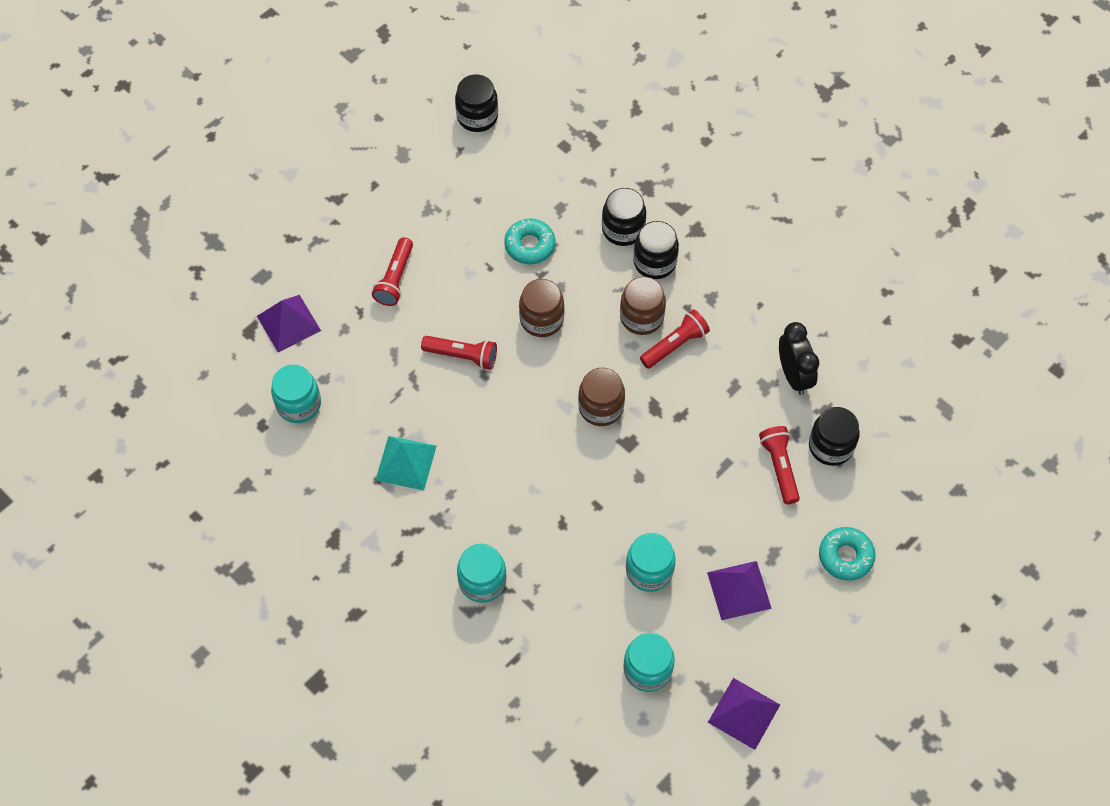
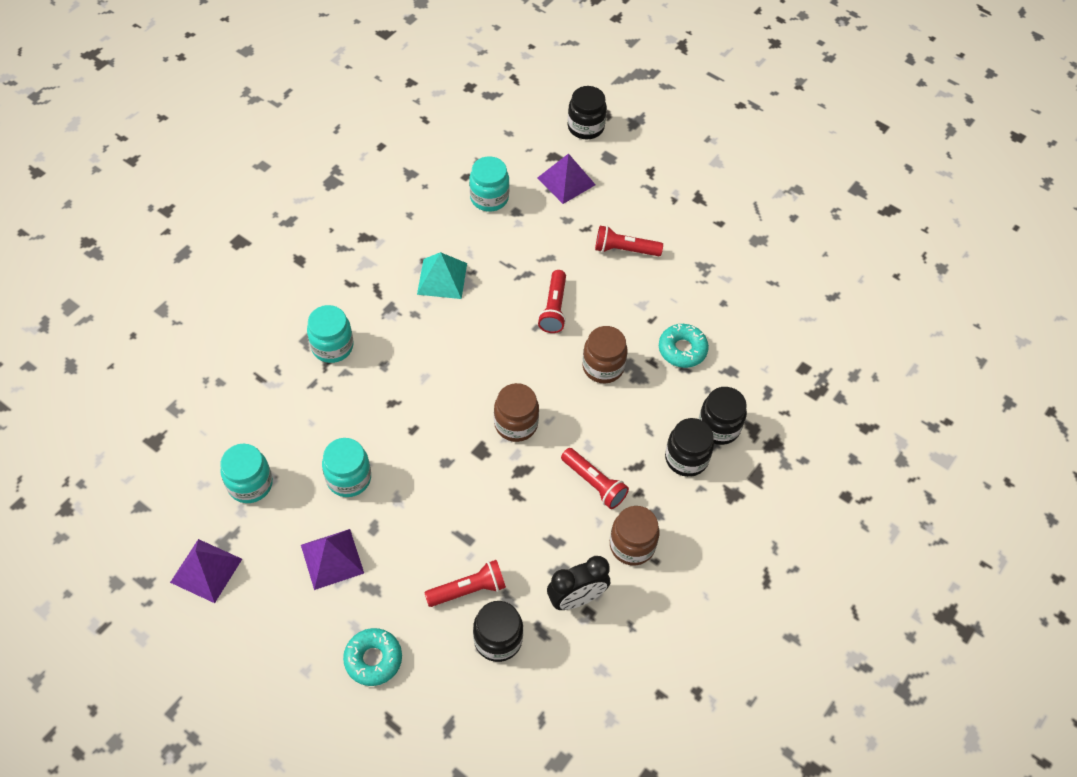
camera: 80 degrees right, 5 degrees down
black jar [455,75,498,132] -> black jar moved to [568,86,607,140]
brown jar [620,277,666,335] -> brown jar moved to [610,506,660,566]

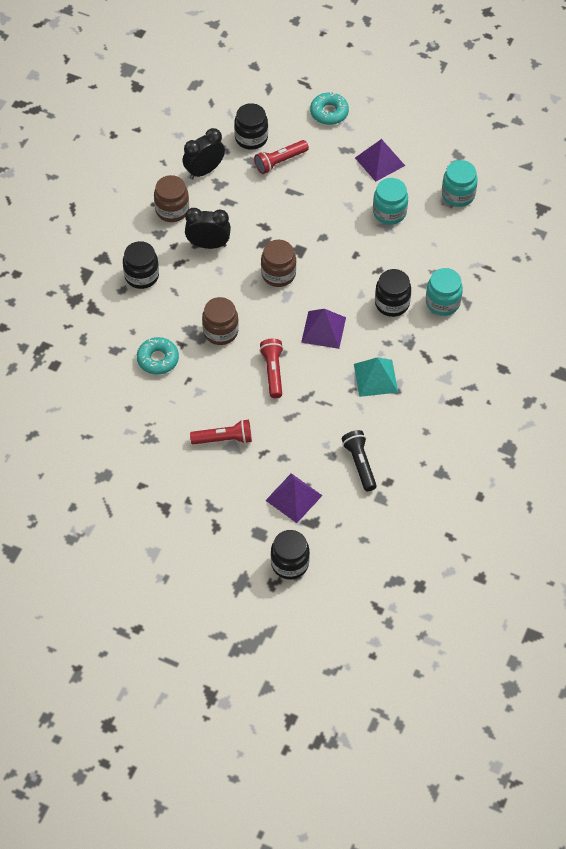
camera: 170 degrees right, 0 degrees up
purple pyramid [170,539,242,603] -> purple pyramid moved to [301,309,346,349]
turquoise jar [469,157,509,212] -> black flashlight [342,430,377,491]
red flashlight [561,448,629,509] -> black clock [185,208,231,249]
black jar [699,387,747,445] -> black jar moved to [375,269,411,317]

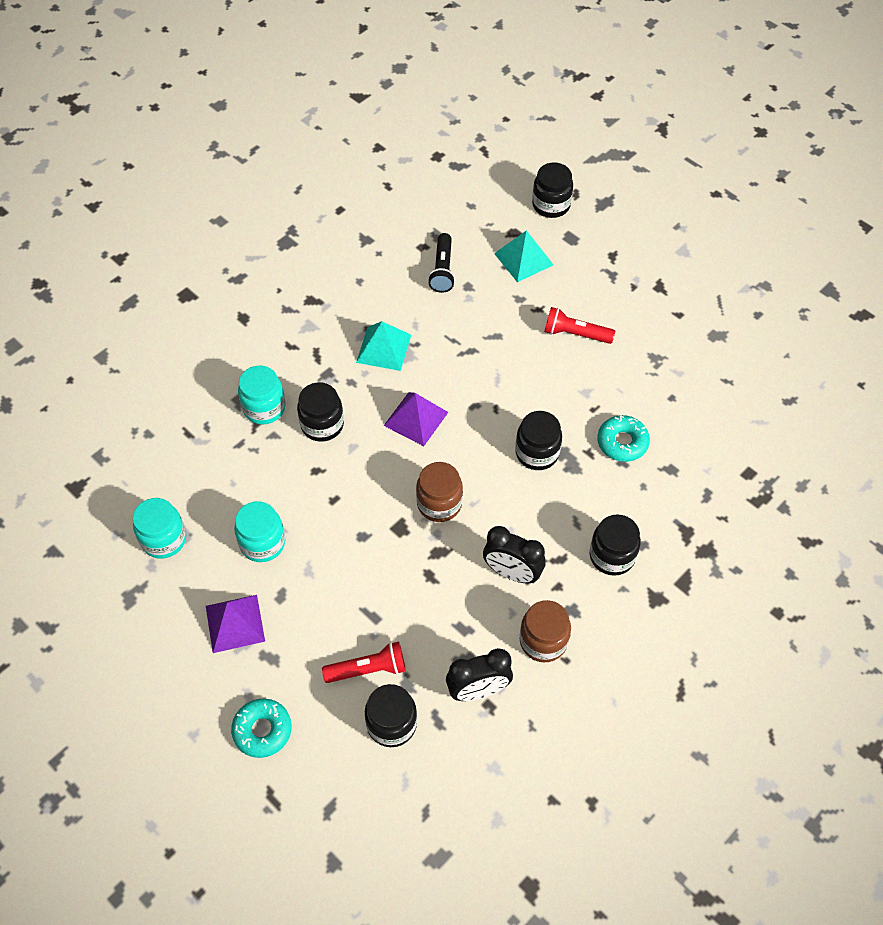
camera: 160 degrees left, 0 degrees up
brown jar [202,297,239,345] -> black jar [515,411,562,470]
red flashlight [259,339,283,398] -> none
purple pyramid [265,473,323,523] -> turquoise pyramid [494,230,553,282]

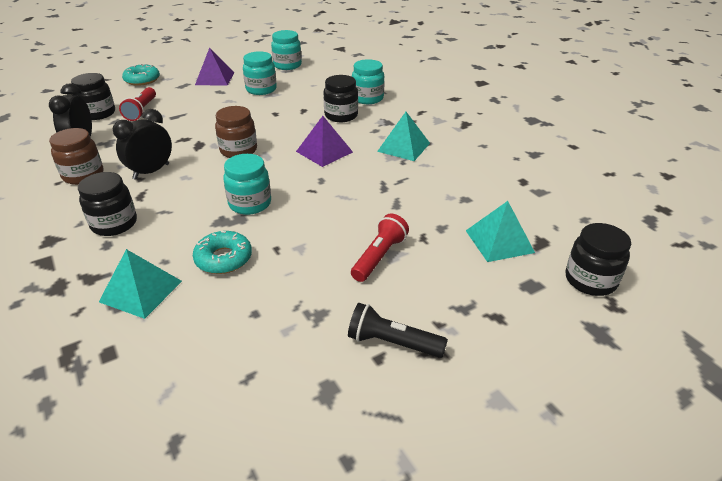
camera: 105 degrees right, 20 degrees down
black flashlight [428,233,455,293] -> black flashlight moved to [348,303,448,358]
black jar [515,411,562,470] -> turquoise jar [223,154,271,215]
none -> turquoise pyramid [99,249,182,319]

